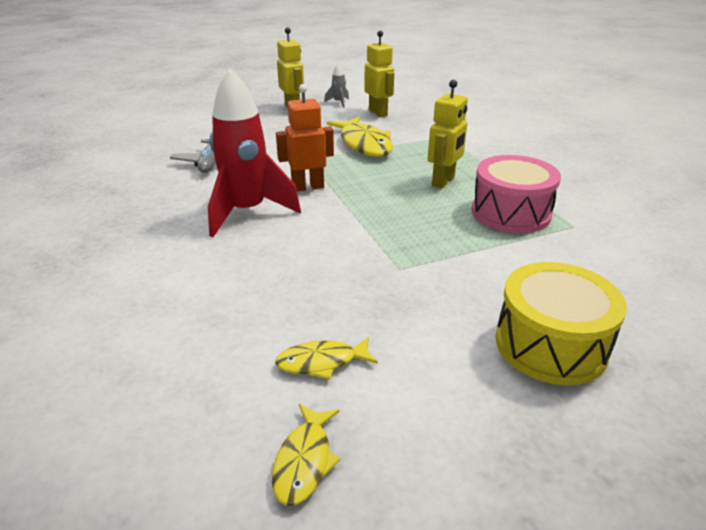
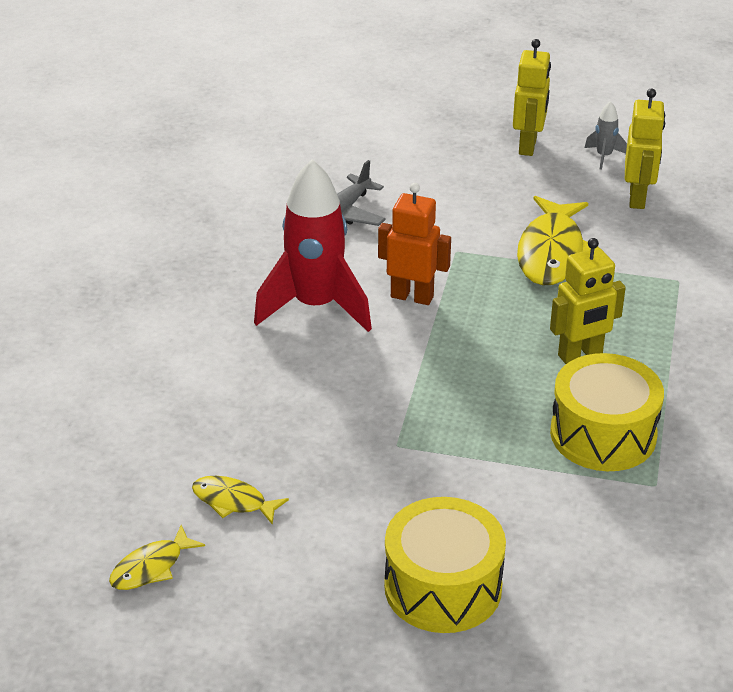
camera: 35 degrees right, 5 degrees up
pink drum [472,155,561,233] -> yellow drum [550,353,664,471]

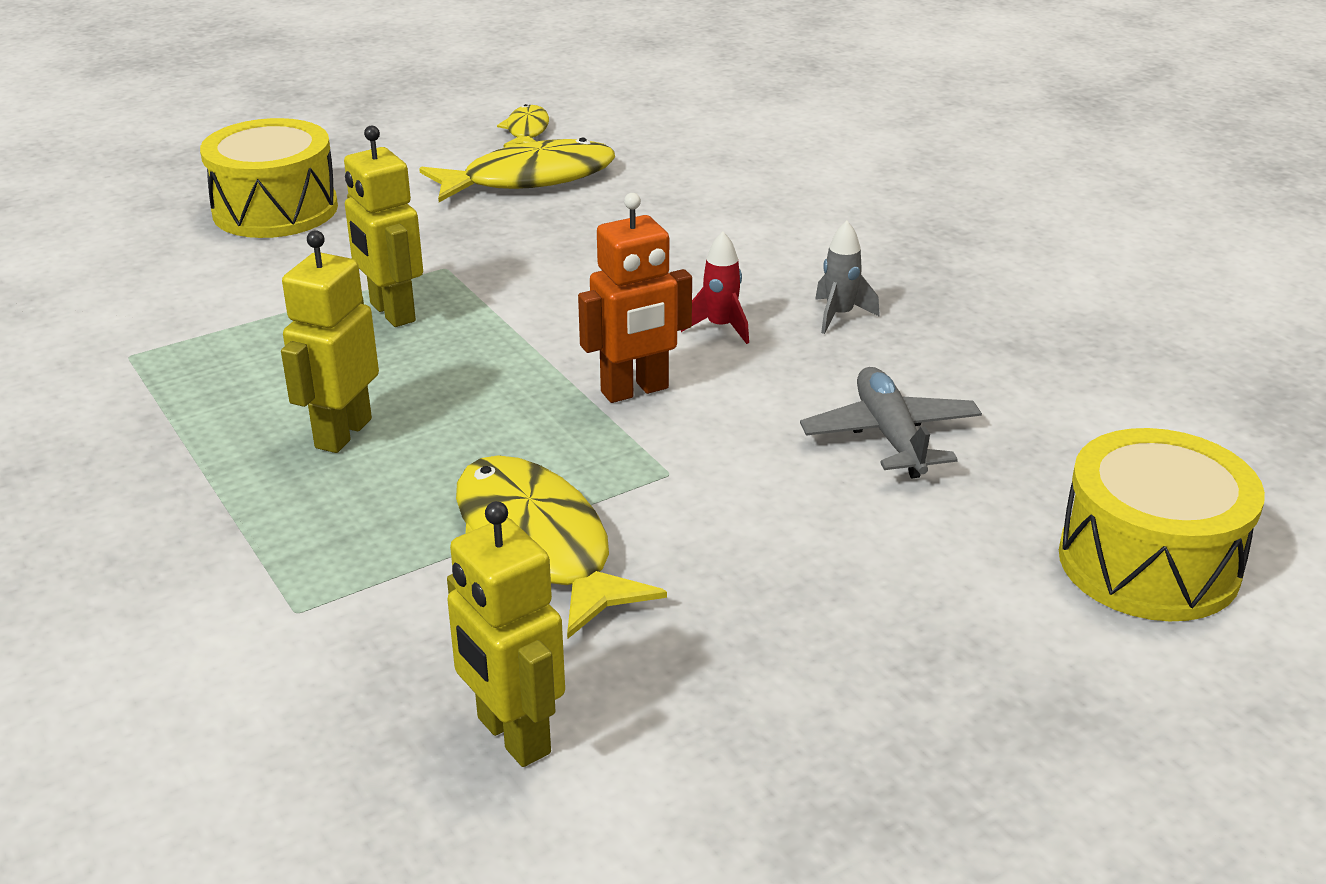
camera: 135 degrees right, 5 degrees down
yellow fish [192,476,289,525] -> yellow fish [419,138,615,202], size x1.86
red rocket [254,159,372,332] -> red rocket [681,232,749,344], size x0.42
yellow robot [513,39,551,156] -> yellow robot moved to [344,126,423,327]
yellow drum [550,353,664,471] -> yellow drum moved to [1059,428,1265,621]
grey rocket [585,101,627,170] -> grey rocket moved to [815,221,880,334]

